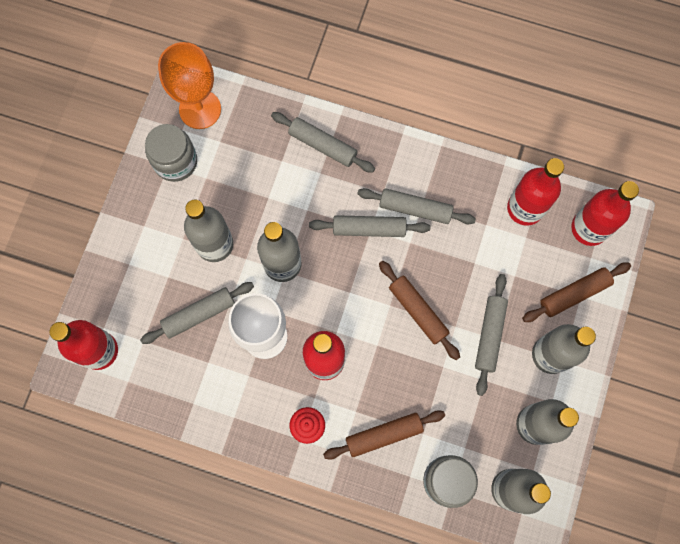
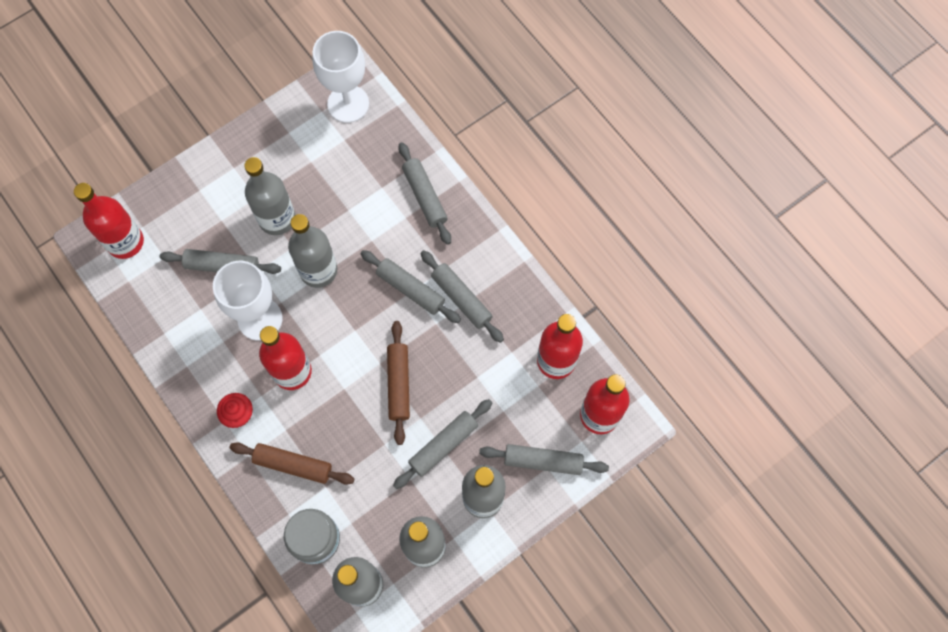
camera: 35 degrees right, 5 degrees down
grey jar [145,124,197,182] -> none
orange goblet [158,42,221,129] -> white goblet [312,31,369,123]
brown rolling pin [522,263,631,322] -> grey rolling pin [479,444,609,475]

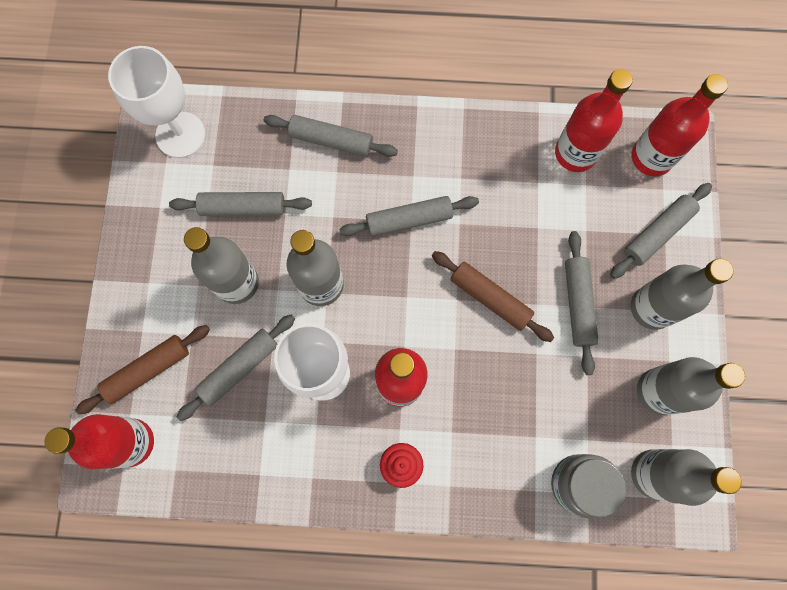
camera: 50 degrees left, 5 degrees up
brown rolling pin [229,442,354,485] -> brown rolling pin moved to [75,325,210,414]
grey rolling pin [421,250,504,343] -> grey rolling pin moved to [169,192,312,216]

